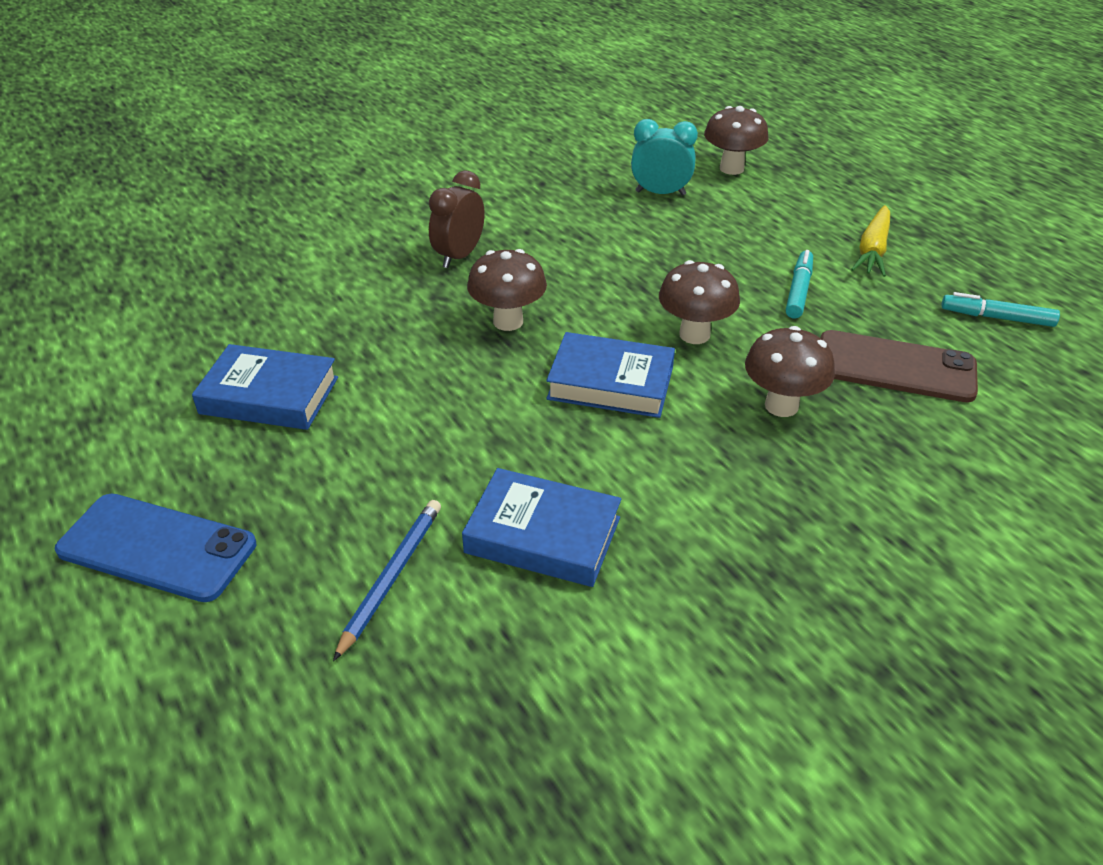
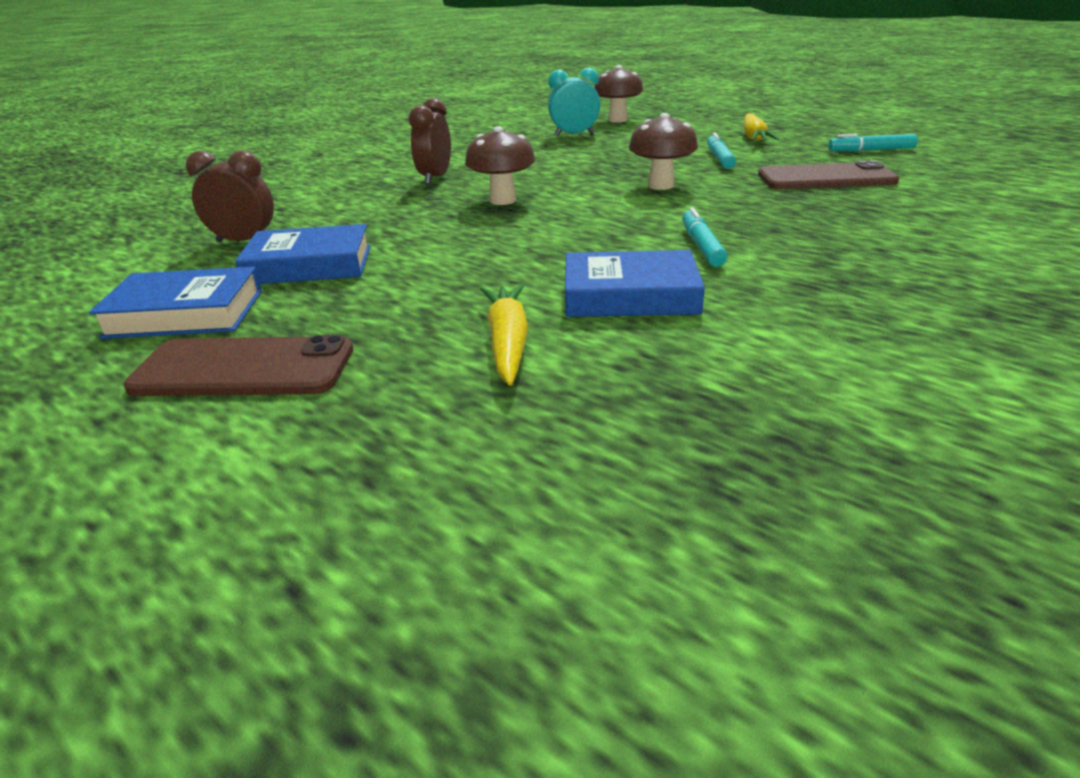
camera: 15 degrees left, 10 degrees down
blue phone [55,494,256,602] -> brown phone [123,335,353,396]
blue pencil [333,500,441,661] -> yellow carrot [480,284,528,385]
blue book [546,332,675,418] -> blue book moved to [89,267,262,339]
brown mushroom [745,326,835,417] -> none
none -> brown clock [186,151,274,242]
none -> turquoise marker [682,207,727,267]

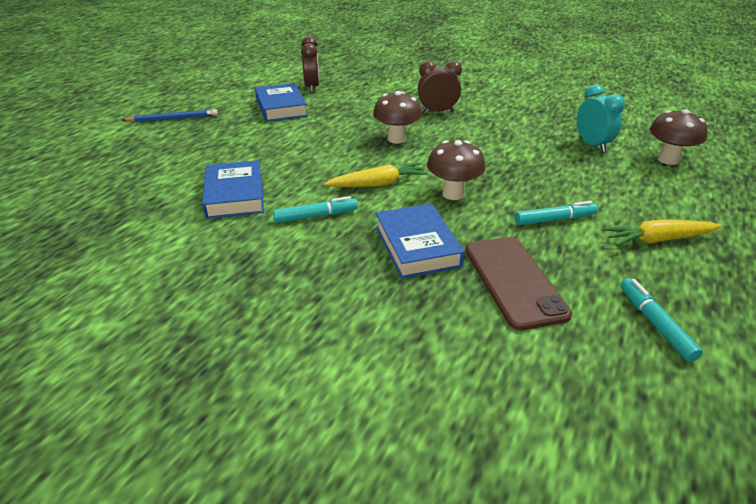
camera: 75 degrees right, 5 degrees up
blue book [89,267,262,339] -> blue book moved to [376,204,465,279]
brown phone [123,335,353,396] -> blue pencil [122,109,218,122]
yellow carrot [480,284,528,385] -> yellow carrot moved to [324,162,428,187]

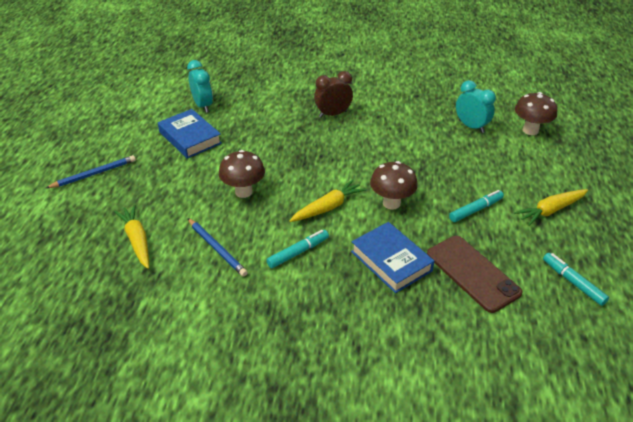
camera: 20 degrees left, 5 degrees up
blue book [202,160,264,219] -> blue pencil [188,218,248,277]
brown clock [301,36,319,93] -> turquoise clock [187,60,213,113]
brown mushroom [373,91,422,144] -> brown mushroom moved to [219,150,265,198]
none -> yellow carrot [114,205,149,269]

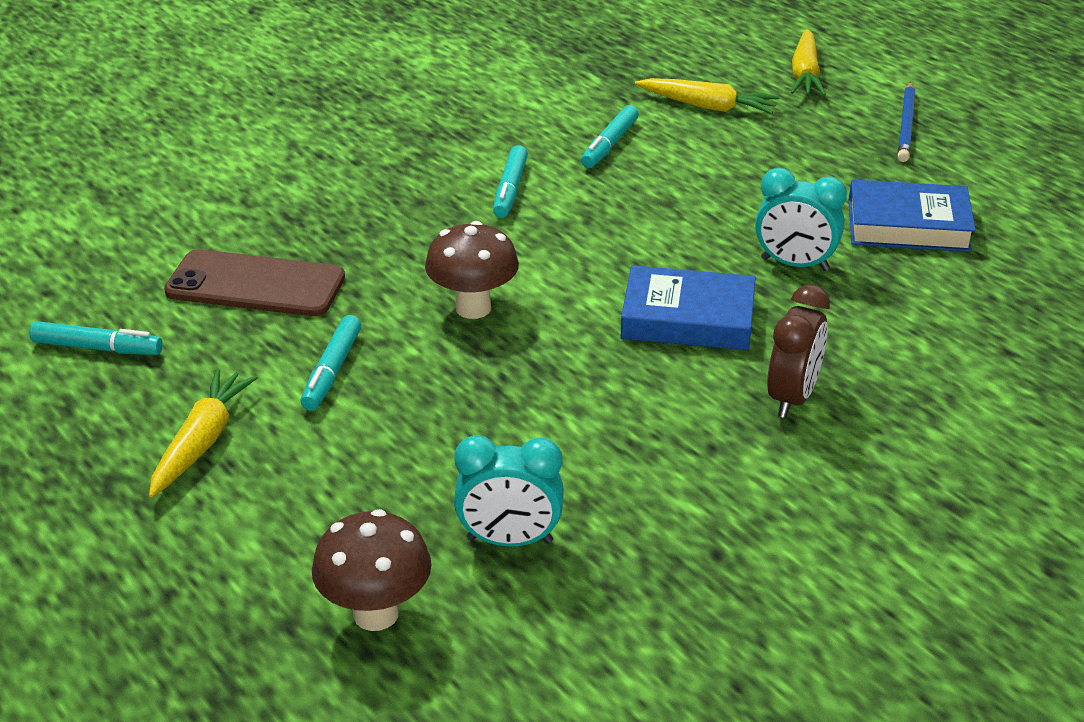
camera: 135 degrees right, 5 degrees down
turquoise clock [187,60,213,113] -> turquoise clock moved to [755,168,847,271]
blue pencil [188,218,248,277] -> turquoise marker [581,105,639,168]
brown mushroom [219,150,265,198] -> none
yellow carrot [290,179,366,222] -> yellow carrot moved to [791,29,826,96]
blue book [351,222,434,293] -> blue book moved to [620,265,756,350]

